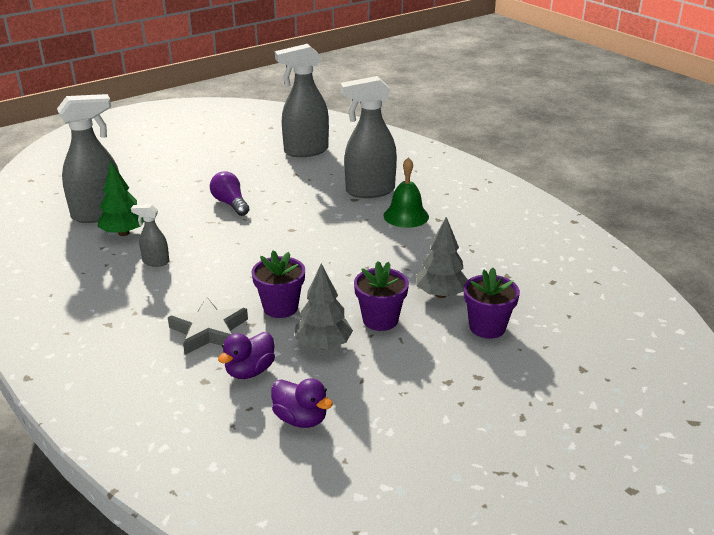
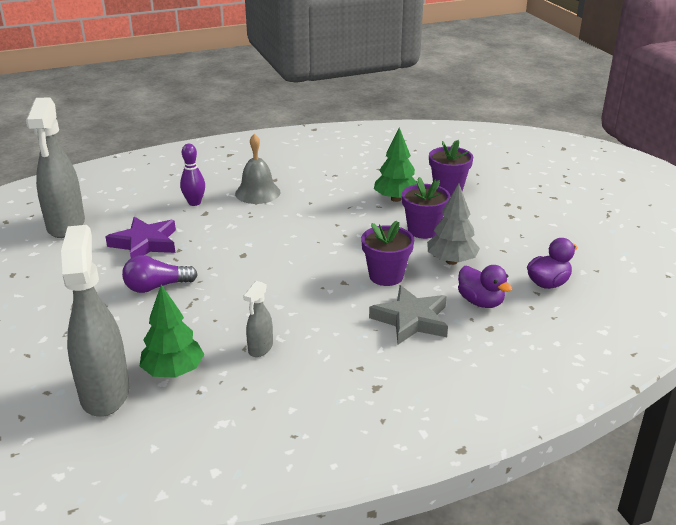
camera: 75 degrees left, 0 degrees up
grey spray bottle [341,76,397,198] -> purple bowling pin [180,144,205,206]
green bell [383,157,429,228] -> grey bell [235,134,281,204]
grey tree [416,217,468,298] -> green tree [374,127,417,202]
none -> purple star [105,217,176,258]

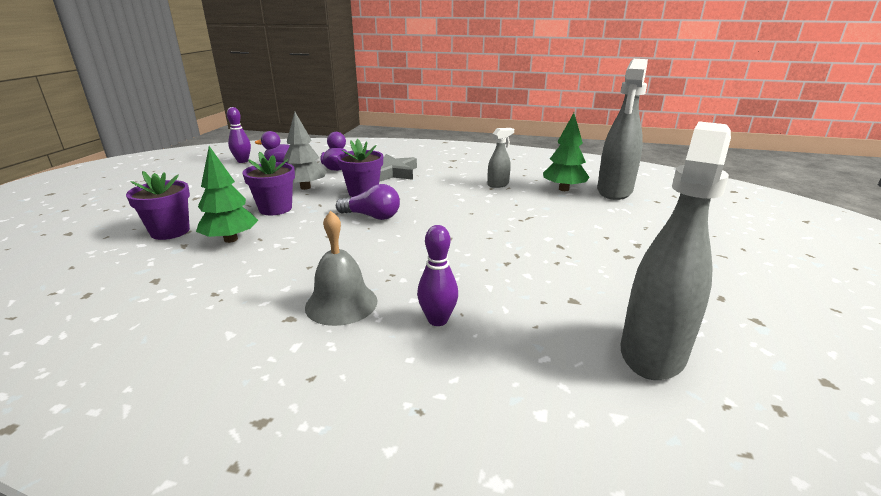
camera: 145 degrees left, 5 degrees down
purple star [105,217,176,258] -> none
purple light bulb [122,255,198,293] -> purple light bulb moved to [336,184,400,220]
none -> purple bowling pin [227,107,251,163]

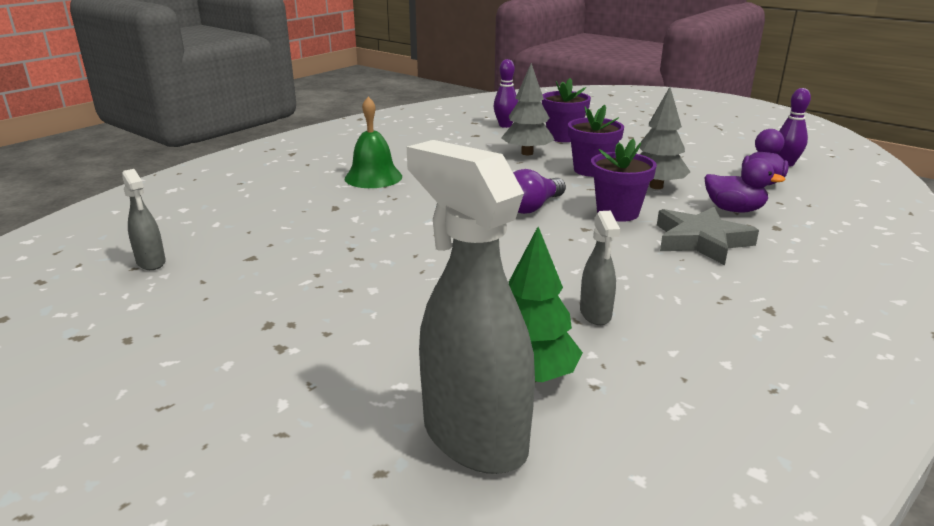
camera: 115 degrees right, 0 degrees up
green tree [196,146,258,243] -> grey tree [501,63,555,155]
grey bell [305,211,377,326] -> green bell [345,97,402,188]
purple bowling pin [417,225,458,326] -> purple bowling pin moved to [494,59,518,128]
grey spray bottle [621,121,731,380] -> grey spray bottle [122,169,166,270], size x0.48

